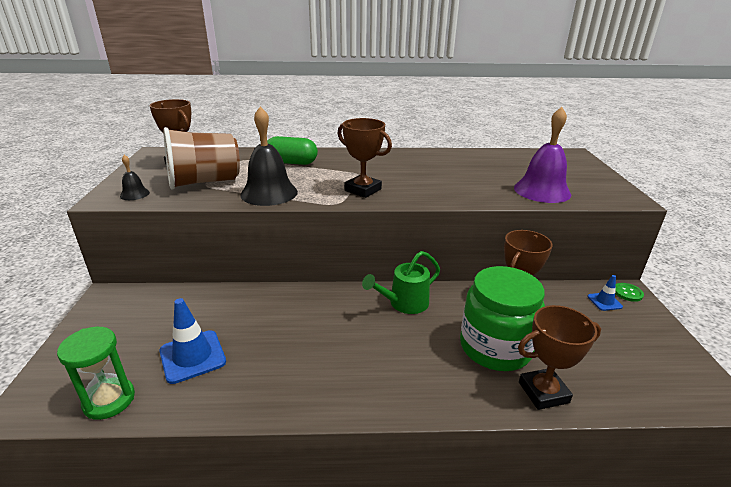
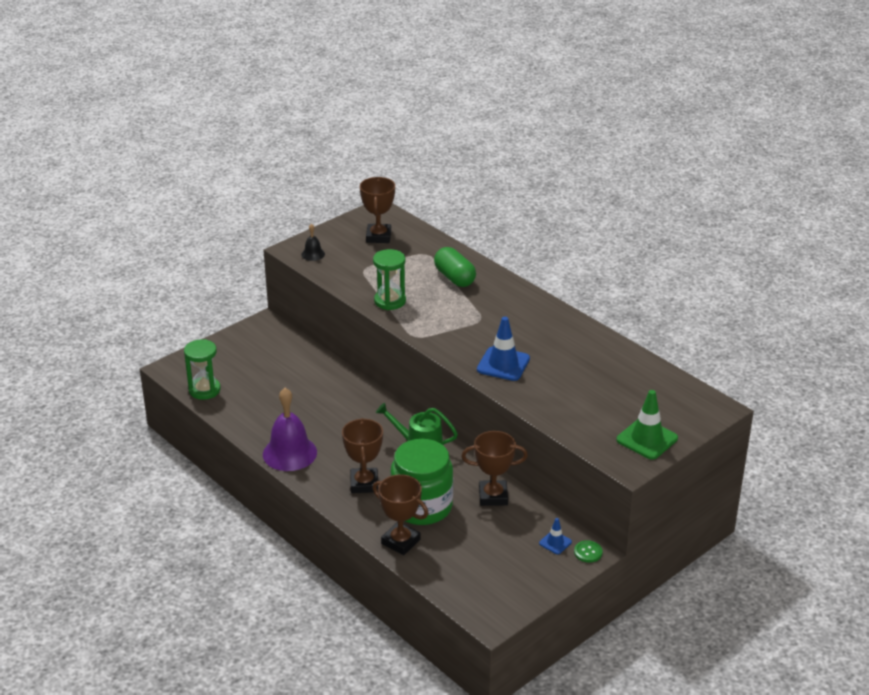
camera: 50 degrees right, 5 degrees up
blue traffic cone [159,298,226,384] -> blue traffic cone moved to [477,317,530,381]
brown cup [163,127,240,190] -> none
black bell [240,106,298,206] -> green hourglass [373,249,406,310]
brown trophy [337,118,392,198] -> brown trophy moved to [342,418,383,493]
purple bell [514,107,571,203] -> purple bell moved to [263,388,317,471]
none -> green traffic cone [616,390,678,460]

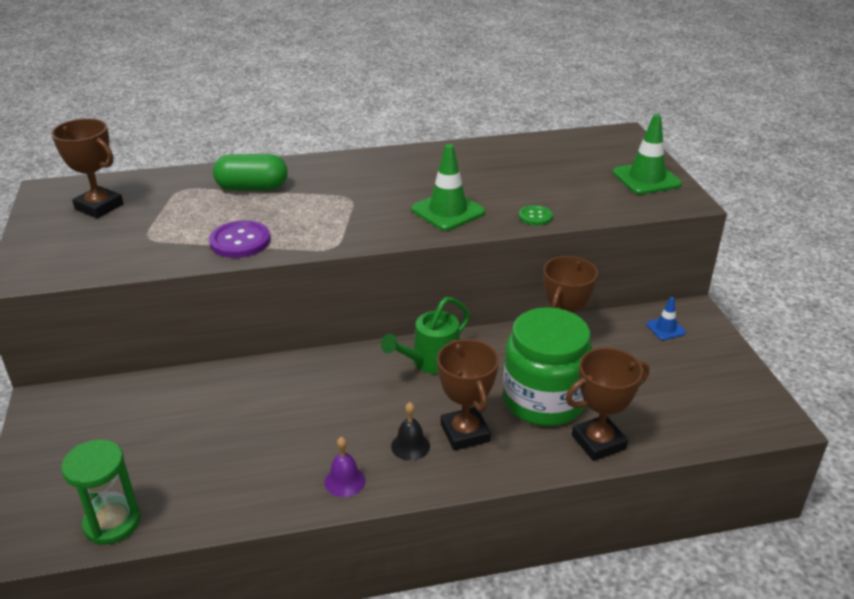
camera: 60 degrees left, 0 degrees up
purple bell [263,388,317,471] -> purple bell [324,437,365,497], size x0.48
black bell [301,224,325,261] -> black bell moved to [391,402,430,461]
brown trophy [342,418,383,493] -> brown trophy turned 45 degrees clockwise [437,339,499,450]
green hourglass [373,249,406,310] -> purple button [209,220,270,258]
blue traffic cone [477,317,530,381] -> green traffic cone [411,144,485,231]
green button [574,540,603,563] -> green button moved to [519,205,553,226]

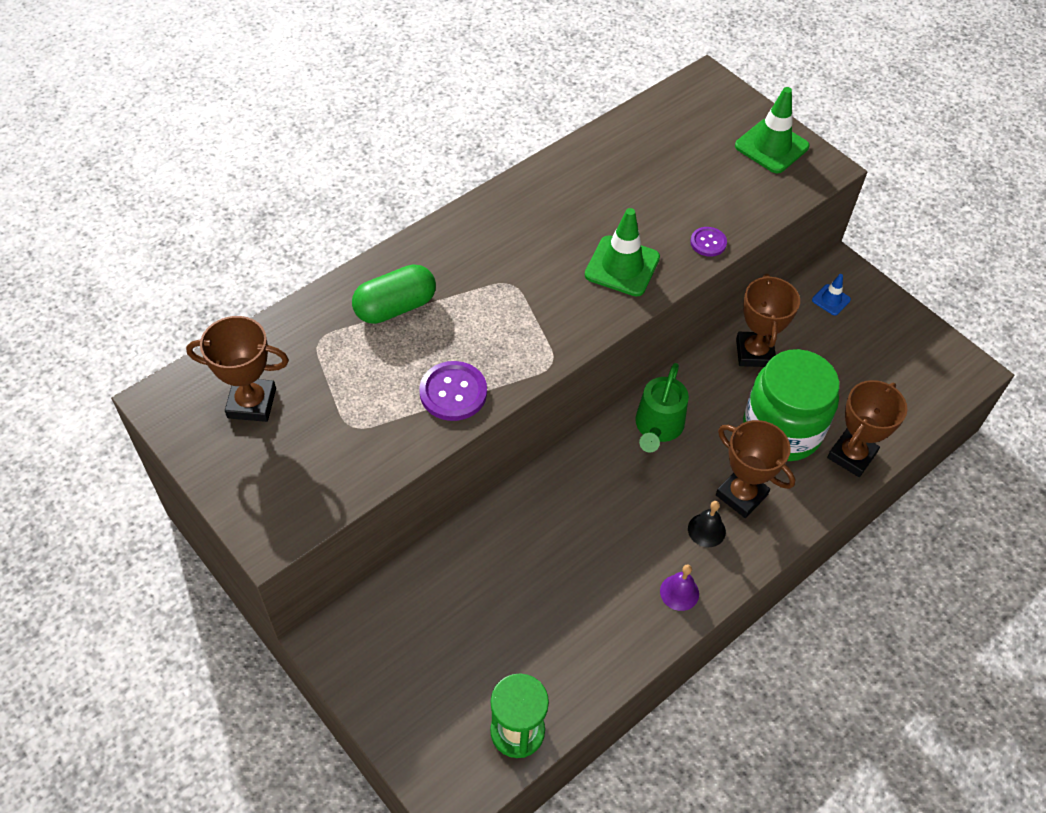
camera: 30 degrees left, 20 degrees up
green button [519,205,553,226] -> purple button [690,227,727,257]

